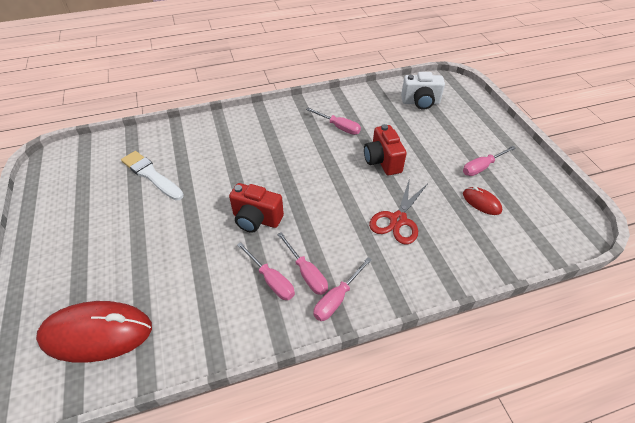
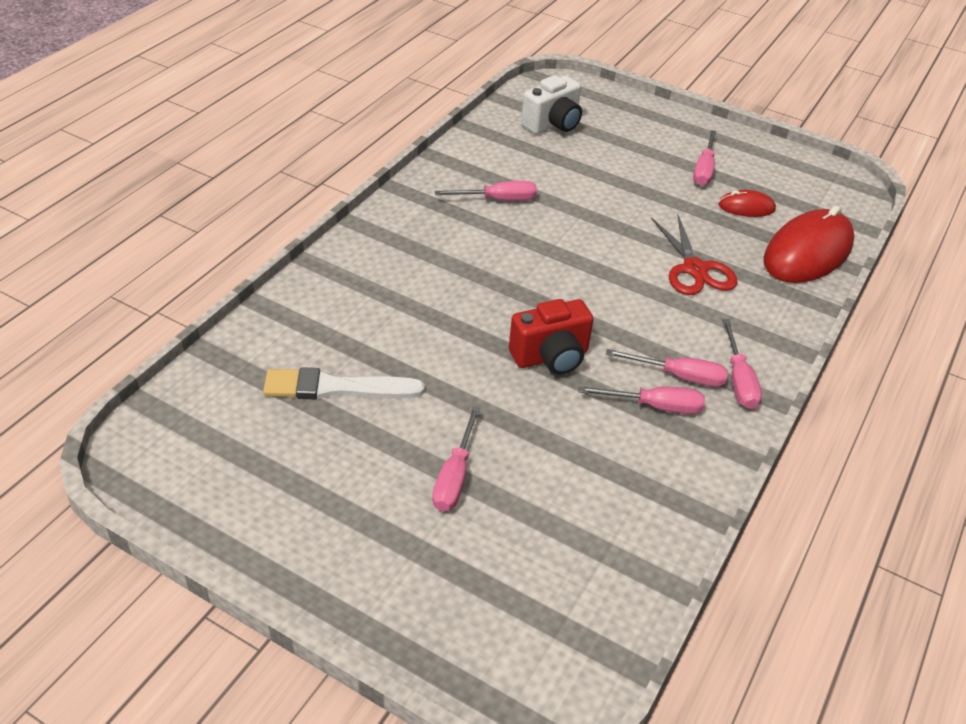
camera: 45 degrees left, 5 degrees down
red mouse [36,301,152,363] -> red mouse moved to [764,206,855,283]
red camera [364,124,407,175] -> none
none -> pink screwdriver [432,406,480,511]

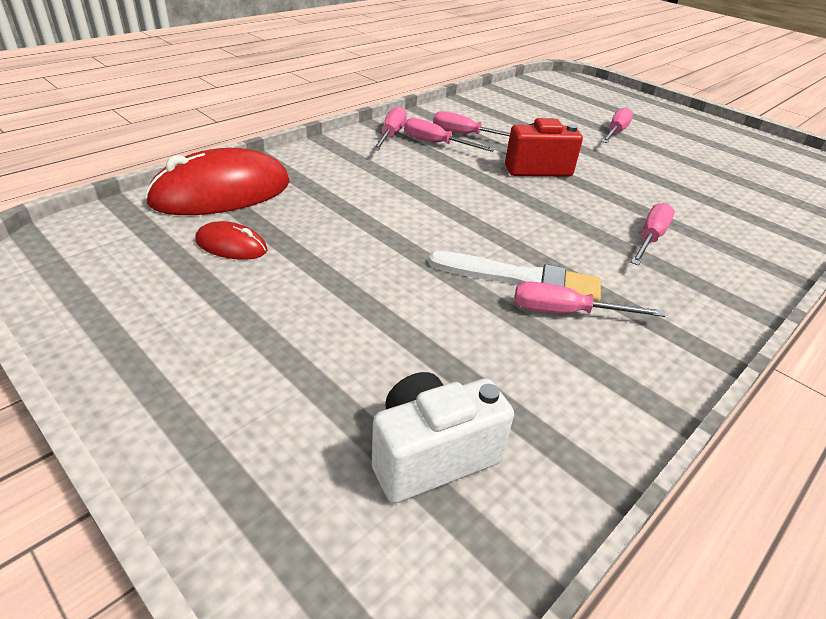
camera: 165 degrees left, 5 degrees down
white brush [263,367,425,400] -> white brush moved to [428,251,601,302]
red scissors [651,214,738,295] -> none
pink screwdriver [693,130,717,186] -> pink screwdriver moved to [631,203,675,266]

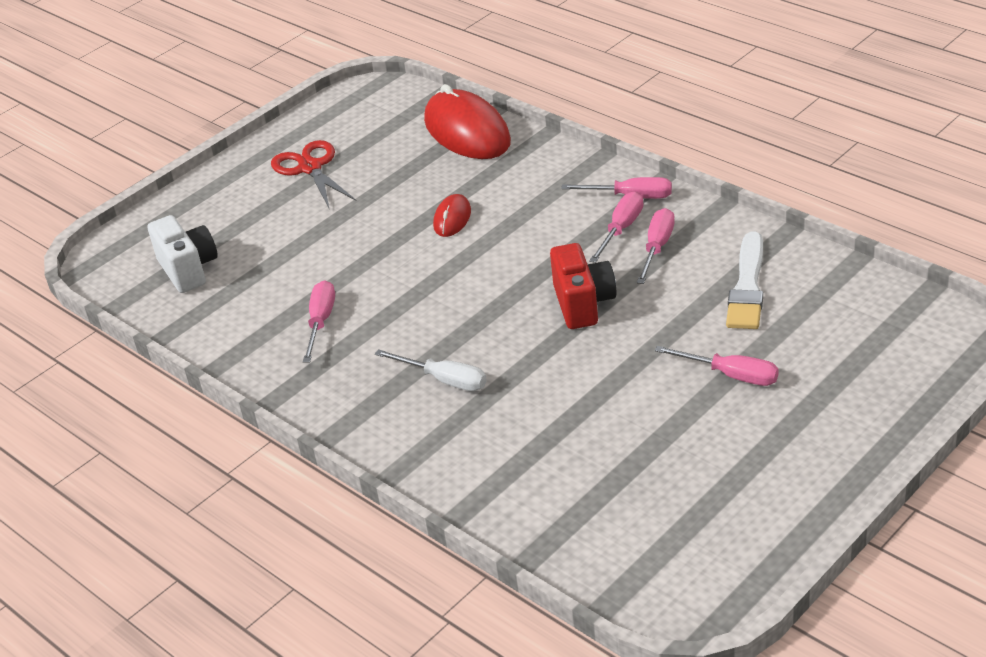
camera: 95 degrees right, 0 degrees up
red mouse [195,221,267,260] -> red mouse moved to [433,194,471,237]
white brush [428,251,601,302] -> white brush moved to [726,231,763,329]
pink screwdriver [631,203,675,266] -> white screwdriver [375,349,487,391]
none -> red scissors [271,140,356,210]

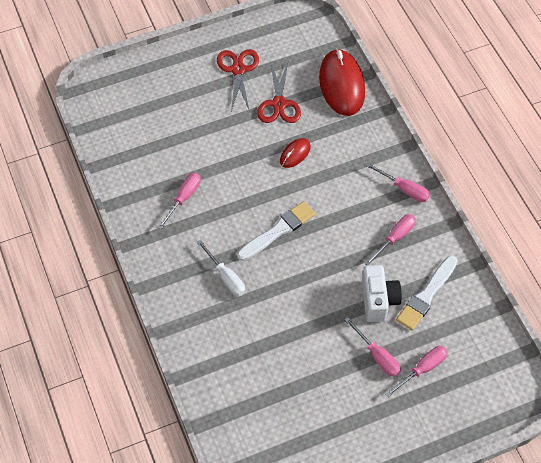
camera: 20 degrees right, 20 degrees up
white camera [148,215,218,293] -> white camera moved to [362,265,402,322]
red camera [550,243,617,329] -> none
pink screwdriver [589,191,643,263] -> pink screwdriver moved to [385,346,448,397]
none -> white brush [237,201,316,261]
none -> red scissors [257,61,301,123]

